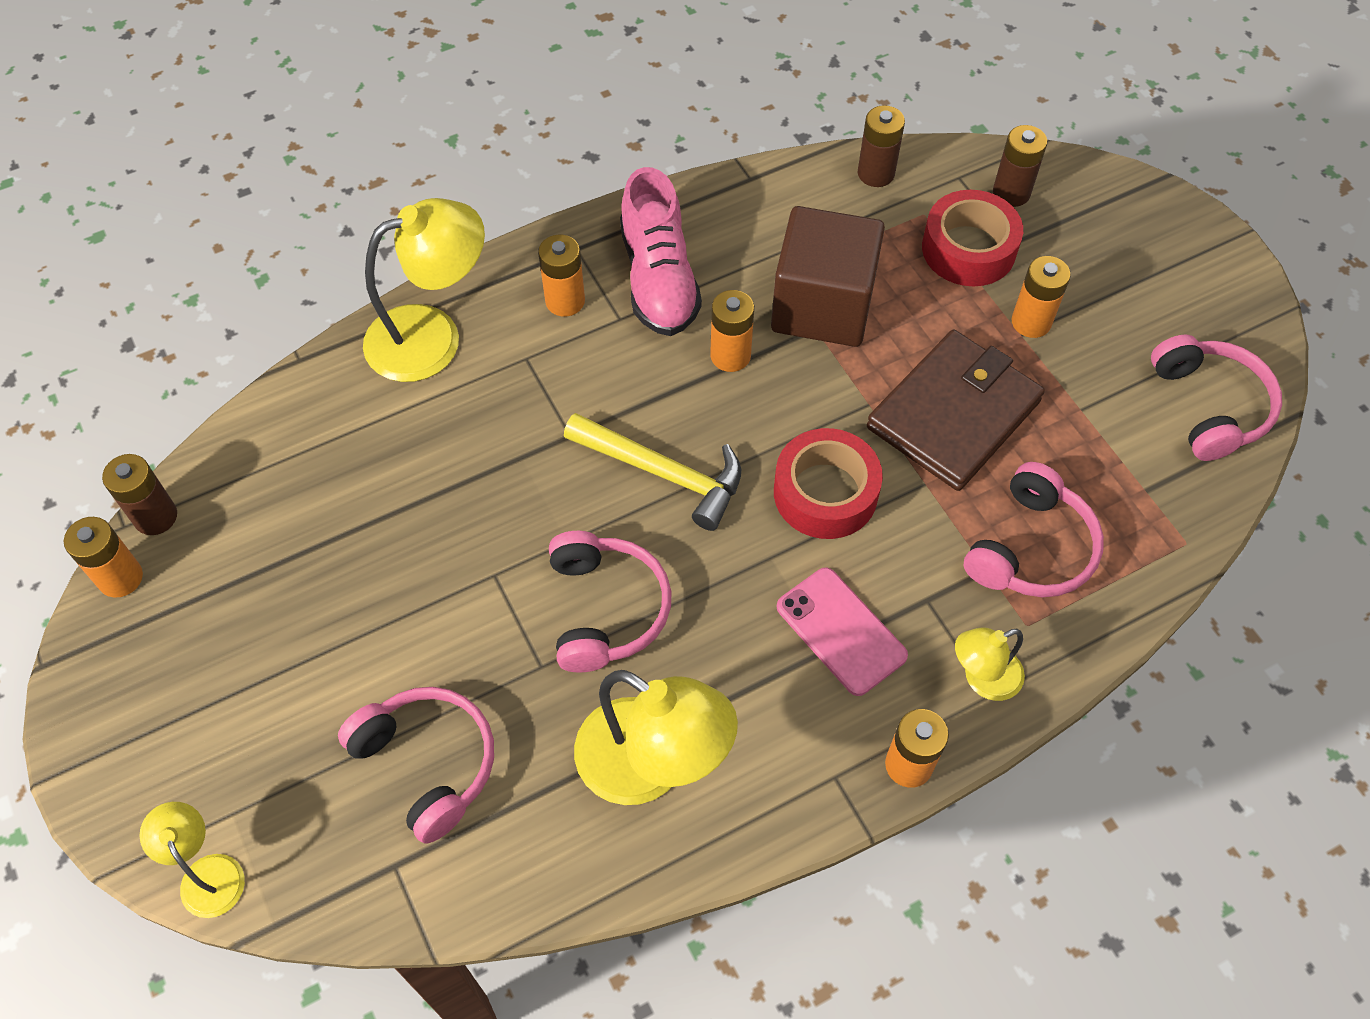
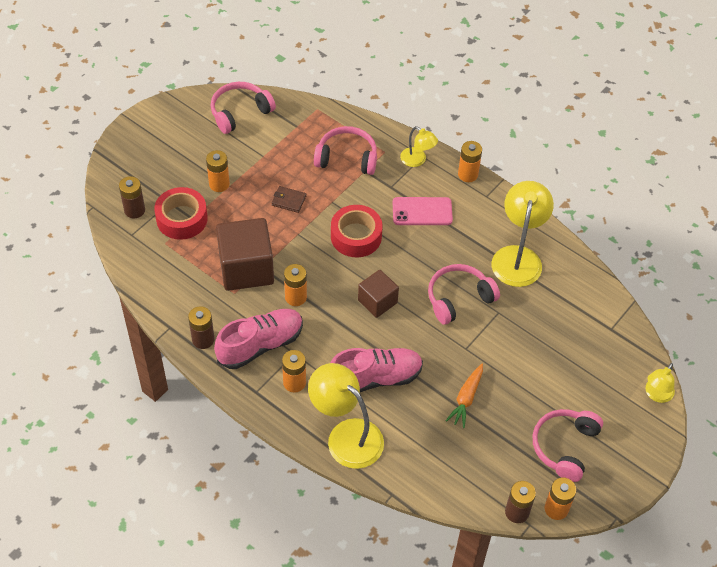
camera: 115 degrees left, 5 degrees down
pink headphones [338,687,494,844] -> pink headphones moved to [533,409,603,482]
yellow hammer [564,413,741,531] -> brown cube [358,270,399,318]
pink phone [777,568,908,696] -> pink phone turned 60 degrees clockwise [393,197,453,225]
brown battery [858,105,905,187] -> brown battery moved to [188,306,215,349]
brown wallet [867,330,1045,491] -> brown wallet [271,186,306,213], size x0.41
none -> pink shoe [330,348,423,392]
none -> orange carrot [446,364,483,428]

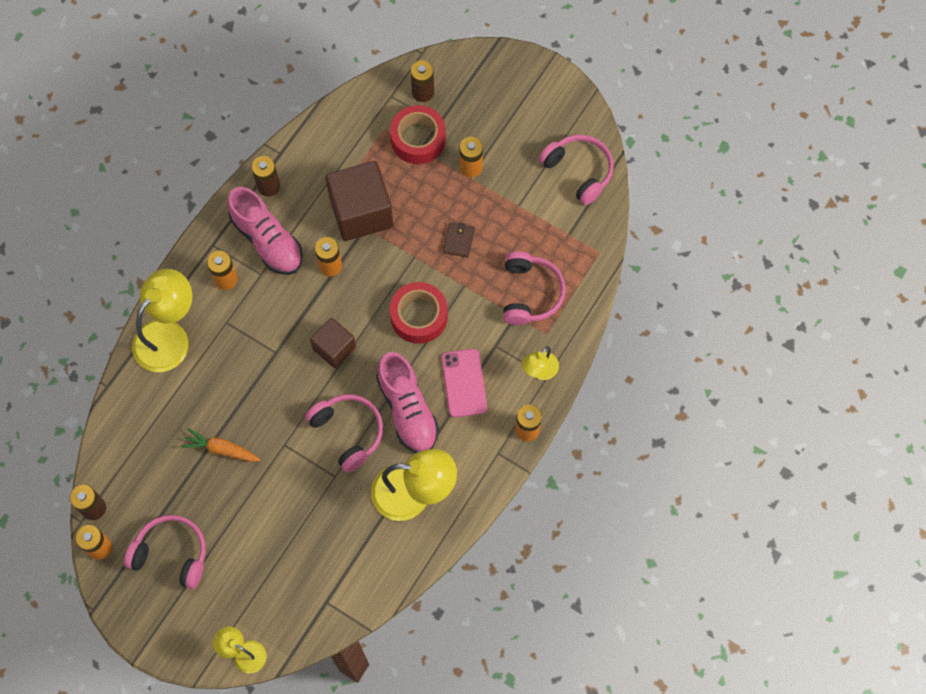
camera: 85 degrees right, 15 degrees up
pink shoe [330,348,423,392] -> pink shoe moved to [376,352,439,453]

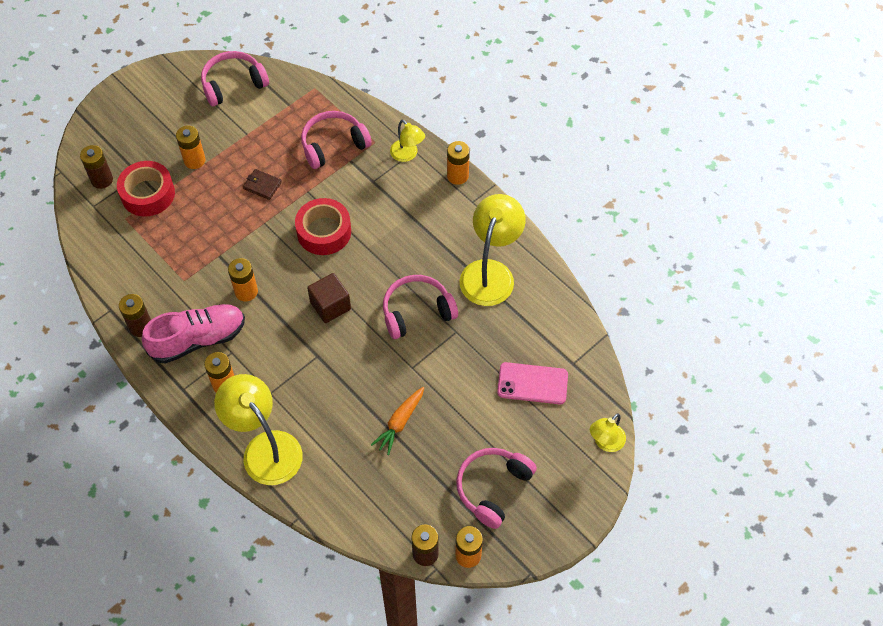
camera: 75 degrees left, 10 degrees down
brown cube [326,161,393,241] -> none
pink shoe [376,352,439,453] -> none
pink phone [441,349,487,418] -> pink phone moved to [497,362,568,404]
pink headphones [503,251,566,325] -> pink headphones turned 45 degrees counterclockwise [301,111,372,169]

